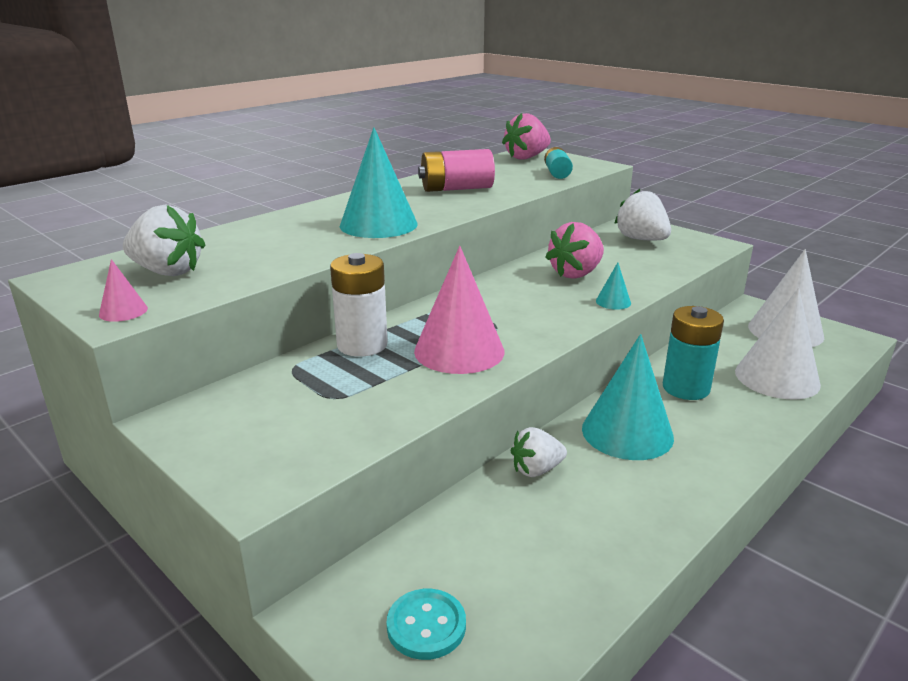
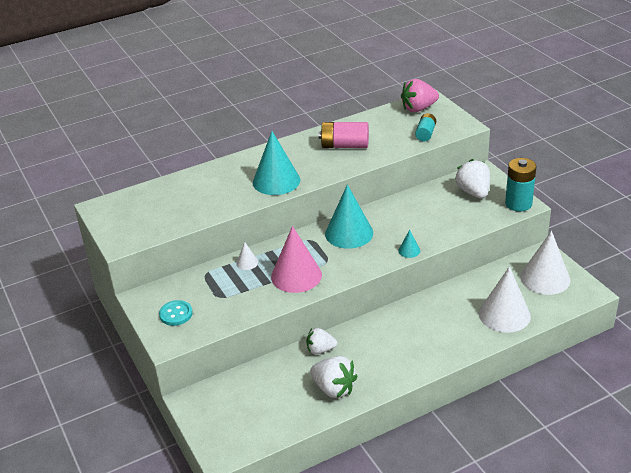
camera: 20 degrees right, 10 degrees up
pink cone [99,259,148,322] -> none
white strawberry [123,205,205,276] -> white strawberry moved to [310,356,357,398]
white battery [330,253,388,357] -> white cone [236,242,258,270]
turquoise button [387,589,466,660] -> turquoise button moved to [159,300,193,326]
pink strawberry [545,222,604,279] -> none
turquoise cone [582,334,674,460] -> turquoise cone moved to [325,184,373,249]
turquoise battery [663,306,724,400] -> turquoise battery moved to [505,158,537,211]

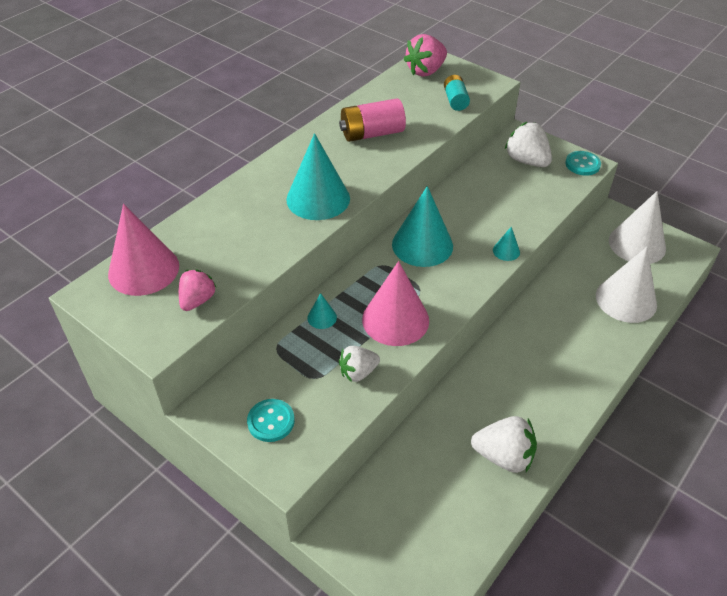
camera: 25 degrees left, 10 degrees up
white cone [236,242,258,270] -> turquoise cone [307,293,337,329]
white strawberry [307,328,337,354] -> white strawberry moved to [339,346,380,382]
turquoise battery [505,158,537,211] -> turquoise button [565,151,601,176]
none -> pink cone [108,204,179,296]
none -> pink strawberry [179,270,216,311]

